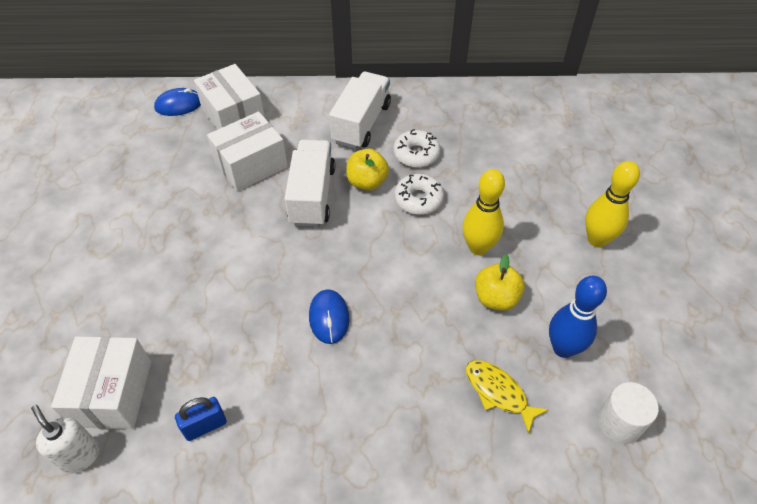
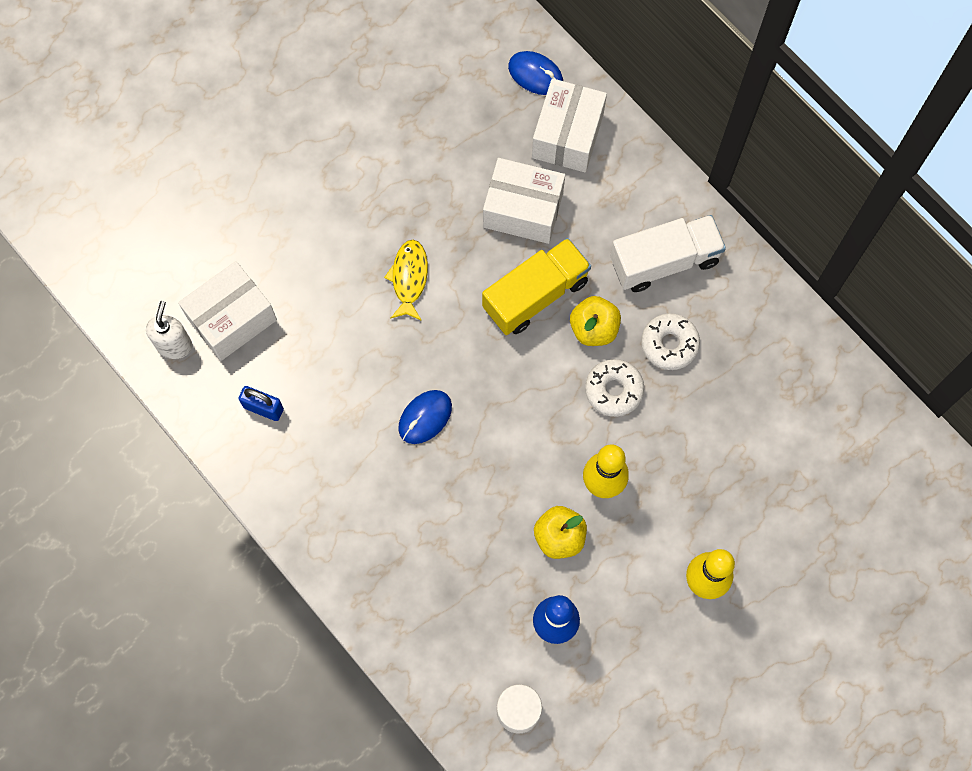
camera: 50 degrees right, 20 degrees up
white truck [284,140,335,227] -> yellow truck [482,238,591,335]
yellow fish [466,360,549,434] -> yellow fish moved to [384,240,428,321]

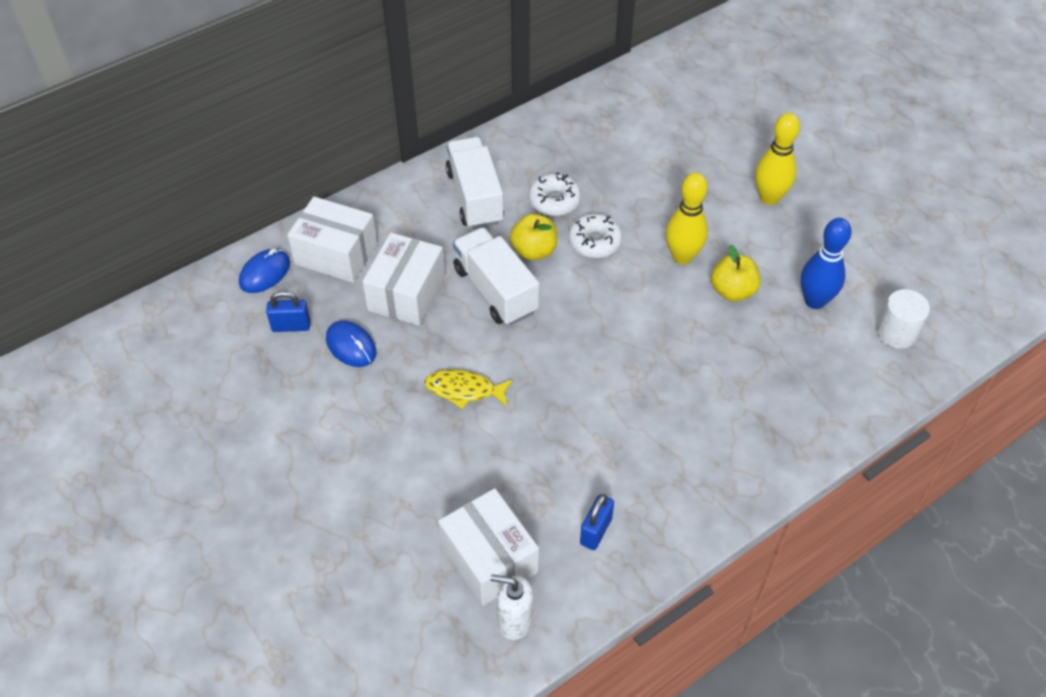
camera: 85 degrees left, 20 degrees down
blue mouse [398,390,452,444] -> blue mouse moved to [326,320,376,367]
yellow truck [482,238,591,335] -> white truck [453,227,539,325]
none -> blue padlock [266,291,311,332]

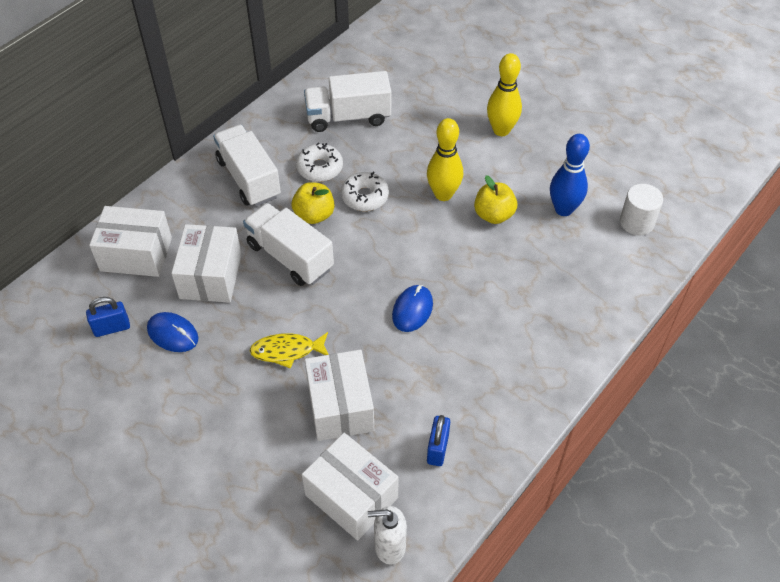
camera: 15 degrees left, 0 degrees up
blue mouse [239,248,290,293] -> blue mouse moved to [392,285,433,332]
none -> white truck [304,71,391,132]
none -> white box [305,350,374,441]

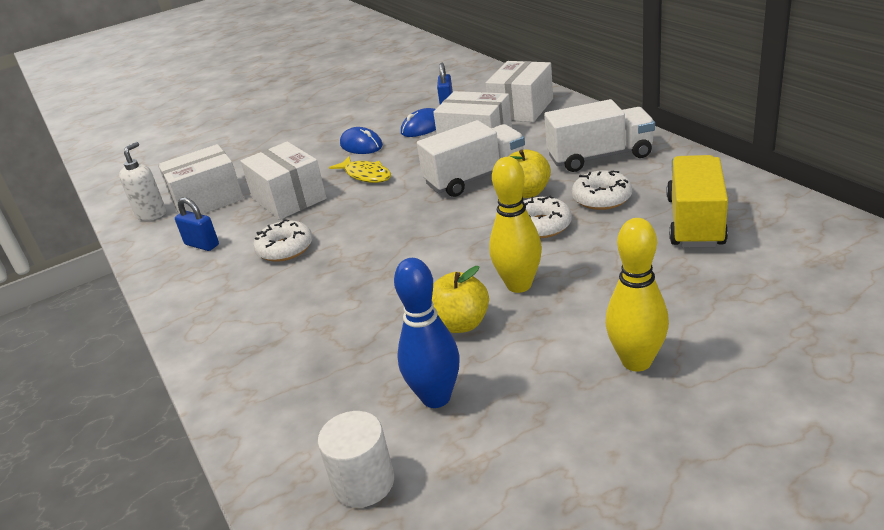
camera: 115 degrees right, 20 degrees down
yellow fish [249,332,329,368] -> yellow fish turned 120 degrees clockwise [329,156,391,183]
white truck [304,71,391,132] -> yellow truck [667,155,728,248]
white box [305,350,374,441] -> white box turned 45 degrees clockwise [240,142,327,220]
blue mouse [392,285,433,332] -> blue mouse moved to [340,127,383,154]
none -> white donut [253,219,313,262]

